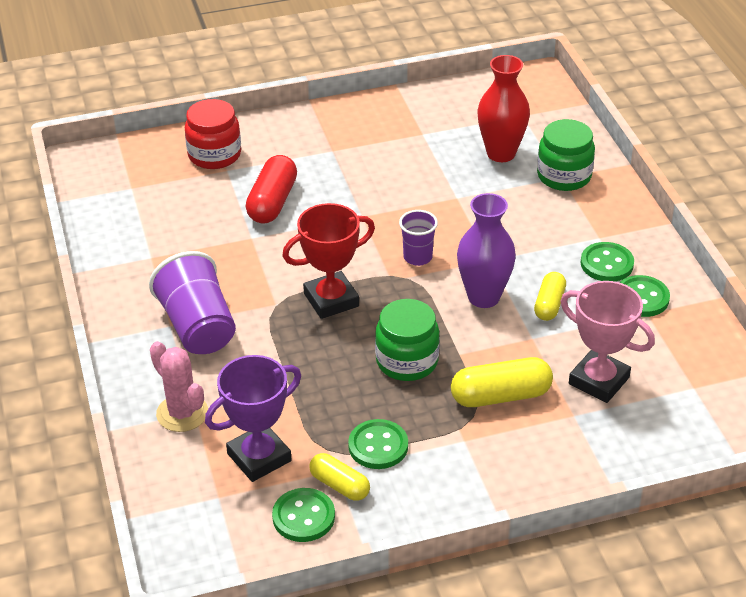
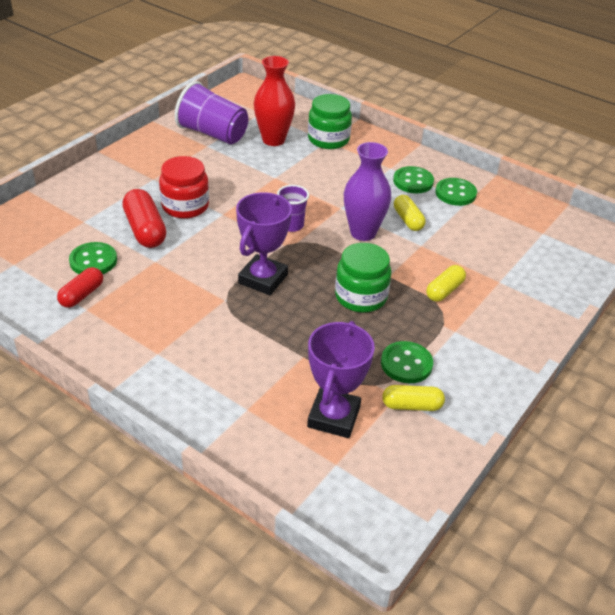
camera: 40 degrees left, 0 degrees up
purple cup [149,251,236,354] -> purple cup moved to [175,81,248,144]
pink cactus [150,341,208,432] -> none
red jar [185,99,241,169] -> red jar moved to [159,156,209,219]
green button [272,488,335,542] -> green button moved to [69,242,117,274]
red trophy [282,203,375,319] -> purple trophy [236,192,292,295]
yellow capsule [451,357,553,407] -> yellow capsule [426,265,466,302], size x0.64
pink trophy [560,281,655,403] -> none
none -> red capsule [57,267,103,308]

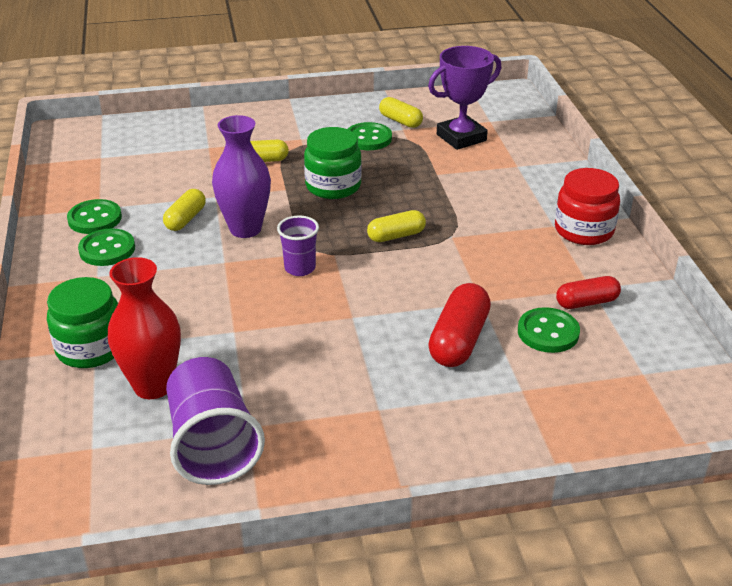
camera: 135 degrees left, 5 degrees down
red jar [159,156,209,219] -> red jar moved to [555,168,620,245]
purple trophy [236,192,292,295] -> yellow capsule [367,210,426,242]

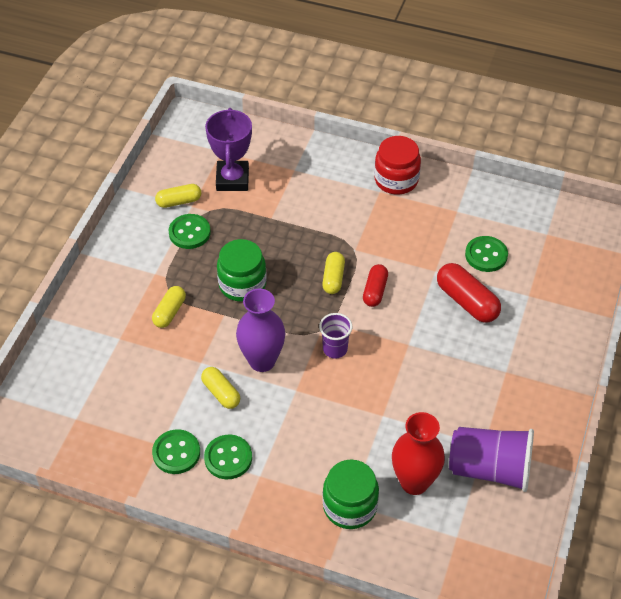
camera: 60 degrees left, 15 degrees up
red capsule [556,276,621,309] -> red capsule moved to [363,264,388,307]

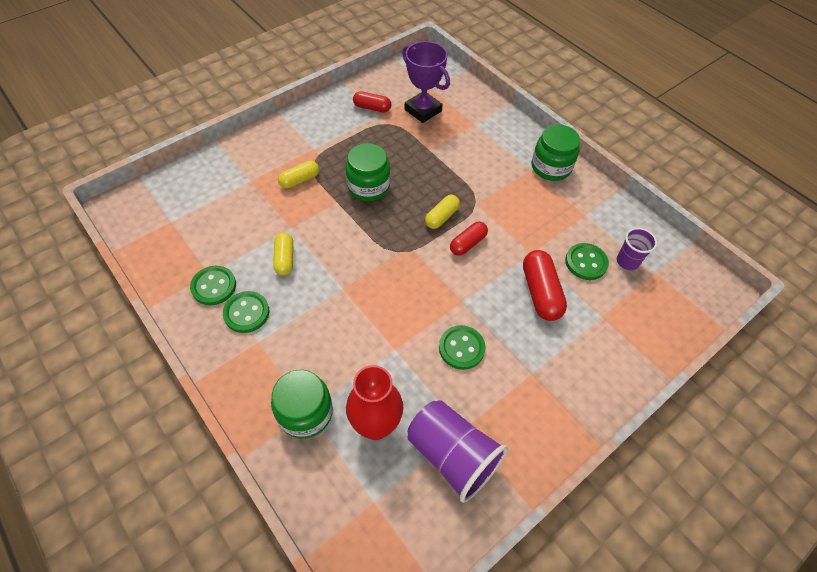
camera: 30 degrees right, 5 degrees up
yellow capsule [155,184,201,208] -> red capsule [353,91,391,112]
green button [169,214,211,249] -> green button moved to [439,325,486,370]
purple trophy [205,108,252,191] -> purple trophy turned 75 degrees counterclockwise [402,41,450,123]
purple vase [236,288,285,372] -> none
purple cup [319,313,352,358] -> purple cup moved to [617,227,657,270]
red jar [374,136,421,195] -> green jar [532,125,580,181]

